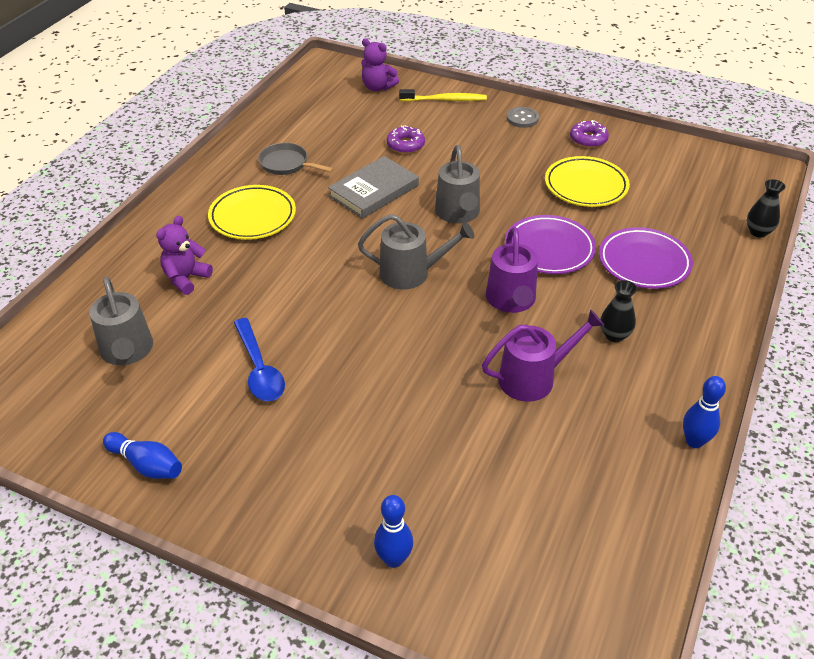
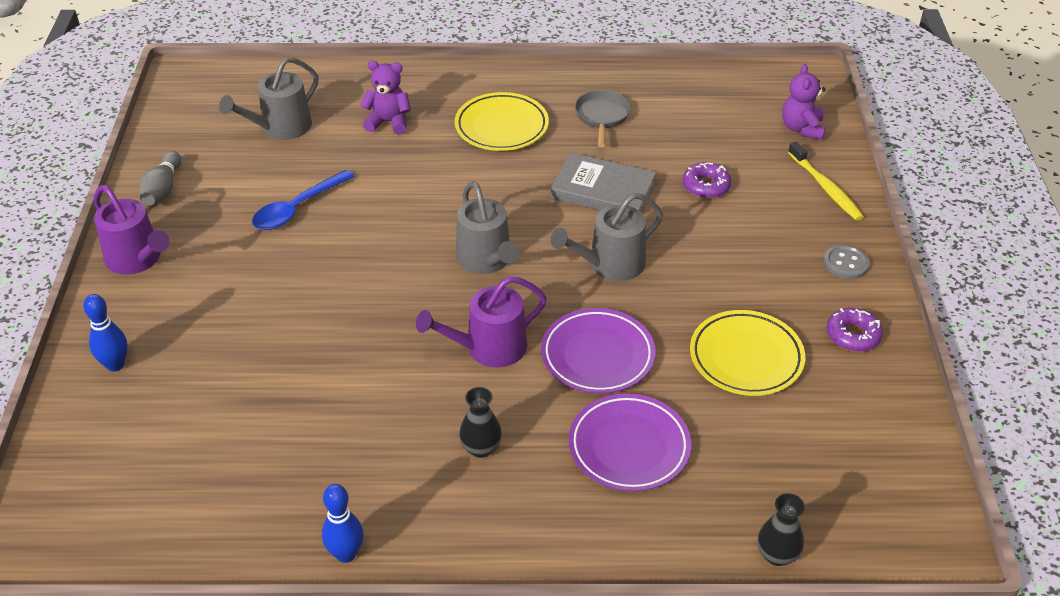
camera: 65 degrees right, 0 degrees up
blue bowling pin [103,432,182,479] -> grey bowling pin [140,151,181,206]
purple watering can [482,309,604,402] -> purple watering can moved to [94,185,170,275]

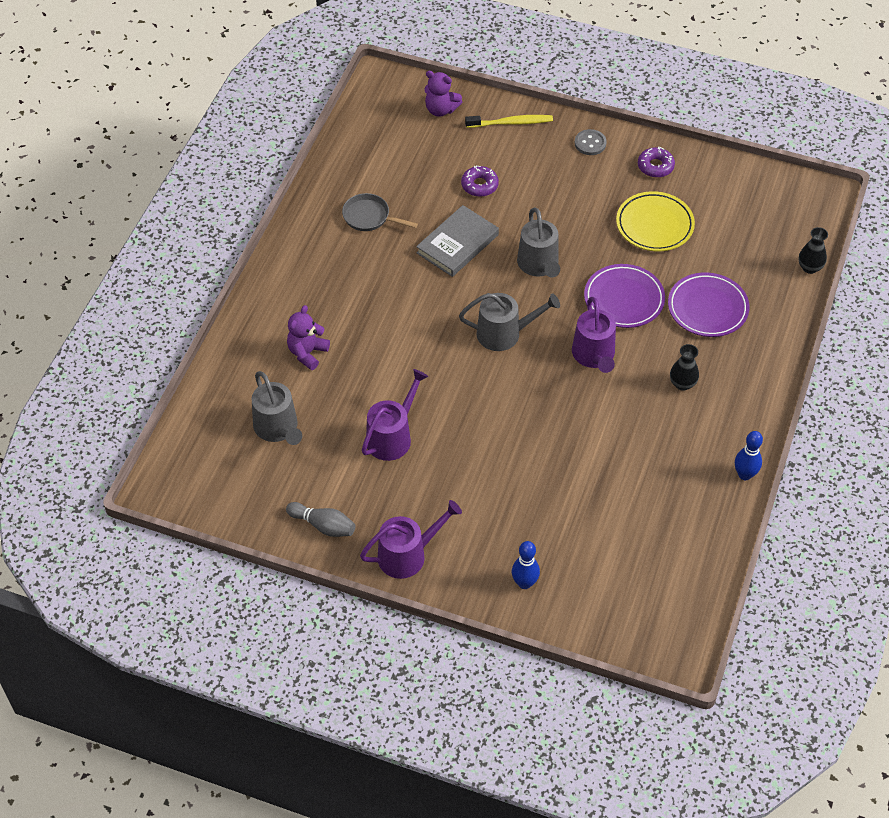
camera: 70 degrees left, 10 degrees up
blue spoon [252,170,354,230] -> purple watering can [362,369,428,461]
yellow plate [455,92,549,151] -> none

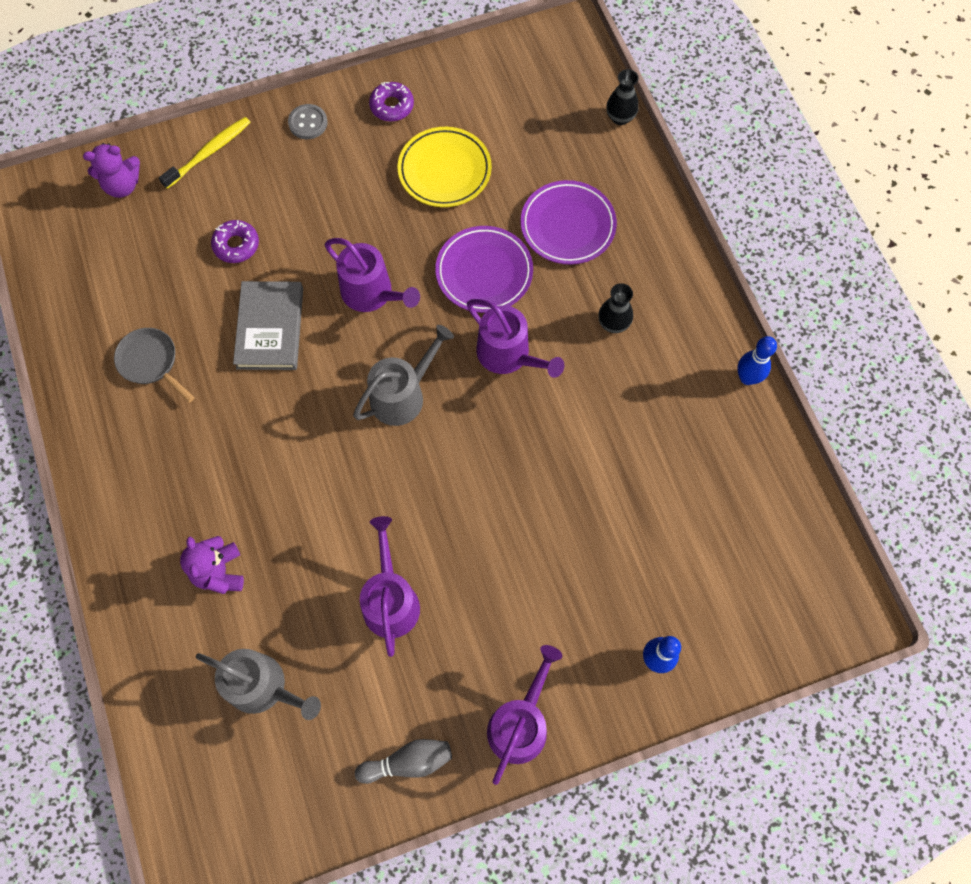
camera: 40 degrees left, 15 degrees up
grey pan [342,193,418,231] -> grey pan turned 60 degrees clockwise [114,328,195,403]
grey watering can [517,207,560,277] -> purple watering can [325,238,420,312]

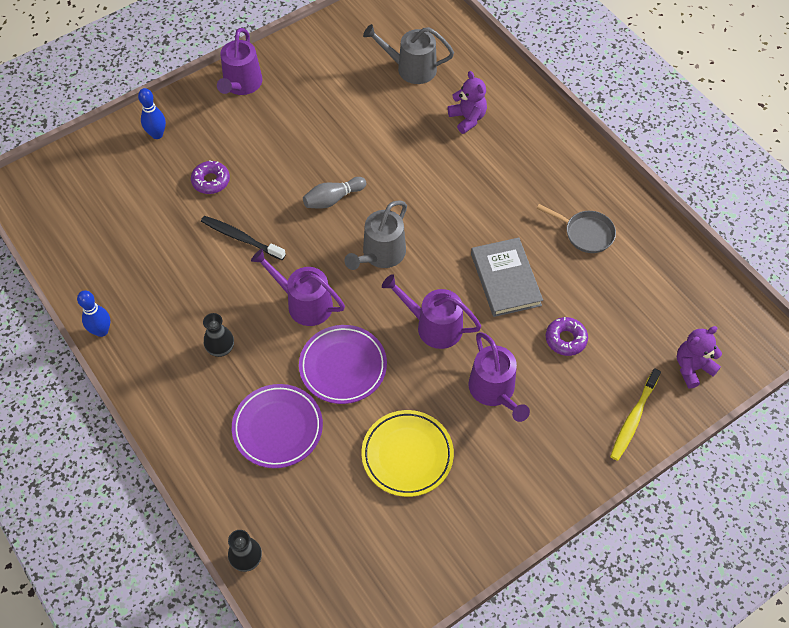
camera: 165 degrees right, 10 degrees down
grey button [288,104,328,139] -> none
grey bowling pin [355,739,452,784] -> grey bowling pin moved to [303,177,366,209]
purple watering can [360,516,420,657] -> purple watering can moved to [468,332,530,422]
purple donut [369,82,414,121] -> purple donut moved to [191,160,230,194]
none -> black toothbrush [201,216,286,260]

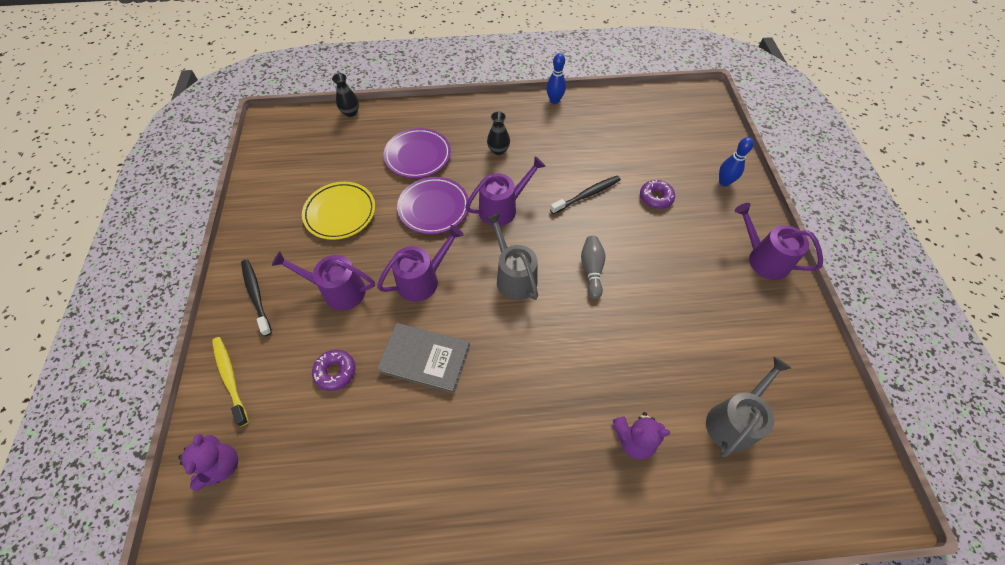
camera: 120 degrees right, 0 degrees up
grey pan [537,204,616,253] -> none
none -> black toothbrush [241,259,272,336]

